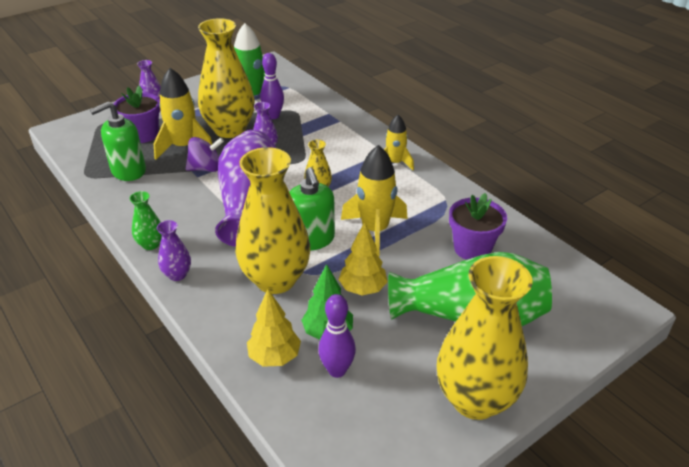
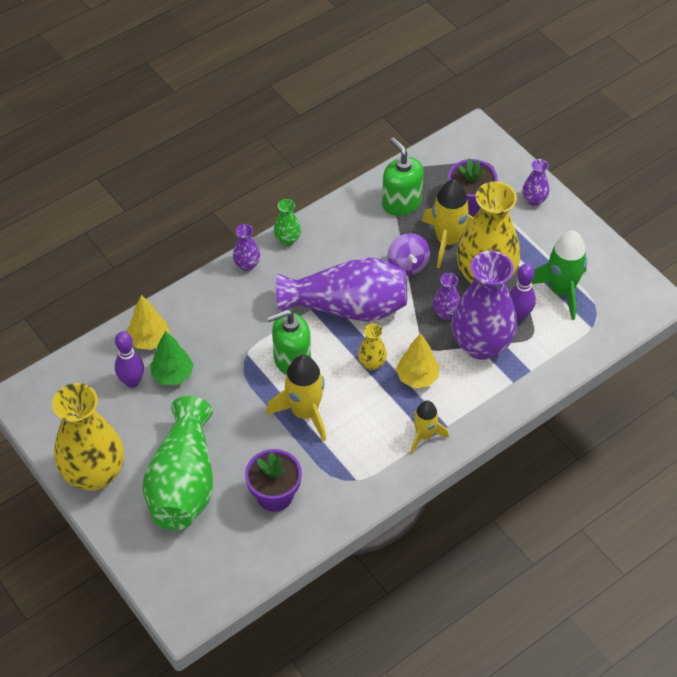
camera: 90 degrees right, 15 degrees up
yellow vase [236,147,310,294] -> none
yellow tree [338,222,388,295] -> yellow tree moved to [396,334,439,388]
none -> purple vase [452,251,517,360]

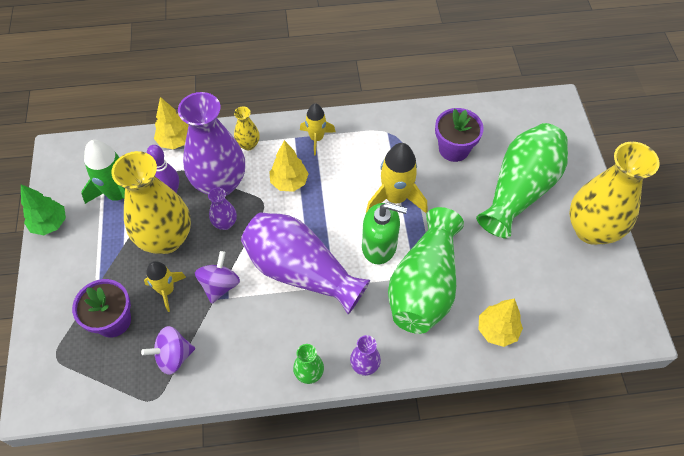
camera: 150 degrees left, 5 degrees up
purple bowling pin [115,331,144,388] -> none
green tree [150,331,194,385] -> green tree moved to [21,184,66,235]
yellow vase [358,324,387,370] -> yellow vase moved to [234,106,260,150]
green soap dispenser [382,137,424,216] -> purple spinning top [141,326,195,375]
yellow rocket [422,180,473,268] -> yellow rocket [144,261,186,312], size x0.62
purple vase [522,159,549,206] -> none
none -> yellow tree [154,97,188,149]
none -> green vase [388,207,464,334]

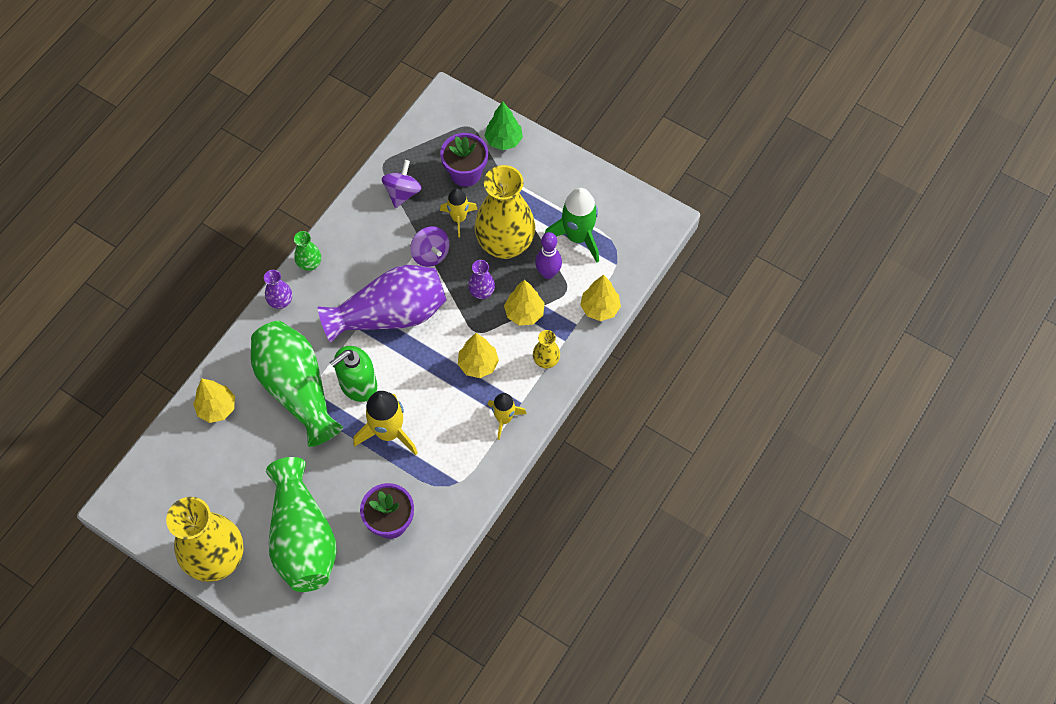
camera: 130 degrees right, 5 degrees up
green tree [21,184,66,235] -> green tree moved to [485,101,523,150]
purple vase [178,92,245,196] -> yellow tree [504,280,545,325]

